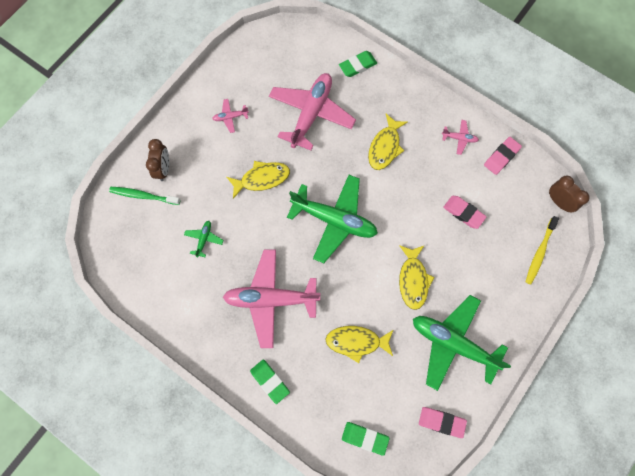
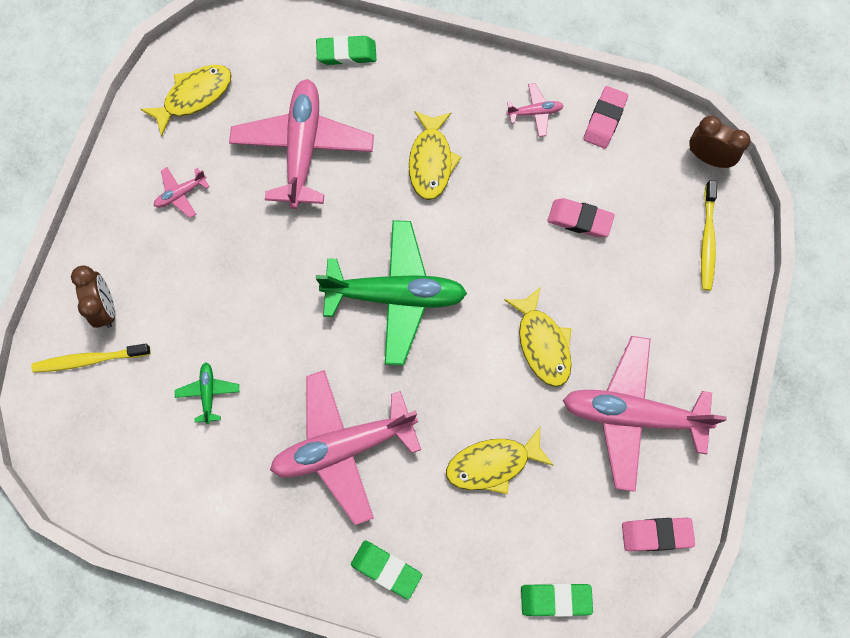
camera: 20 degrees left, 0 degrees up
green toothbrush [109,187,181,205] -> yellow toothbrush [31,344,151,373]
yellow fish [227,161,290,199] -> yellow fish moved to [141,65,232,137]
green eraser [339,51,377,77] -> green eraser turned 45 degrees clockwise [316,35,377,65]
green plane [413,295,511,391] -> pink plane [563,336,727,492]

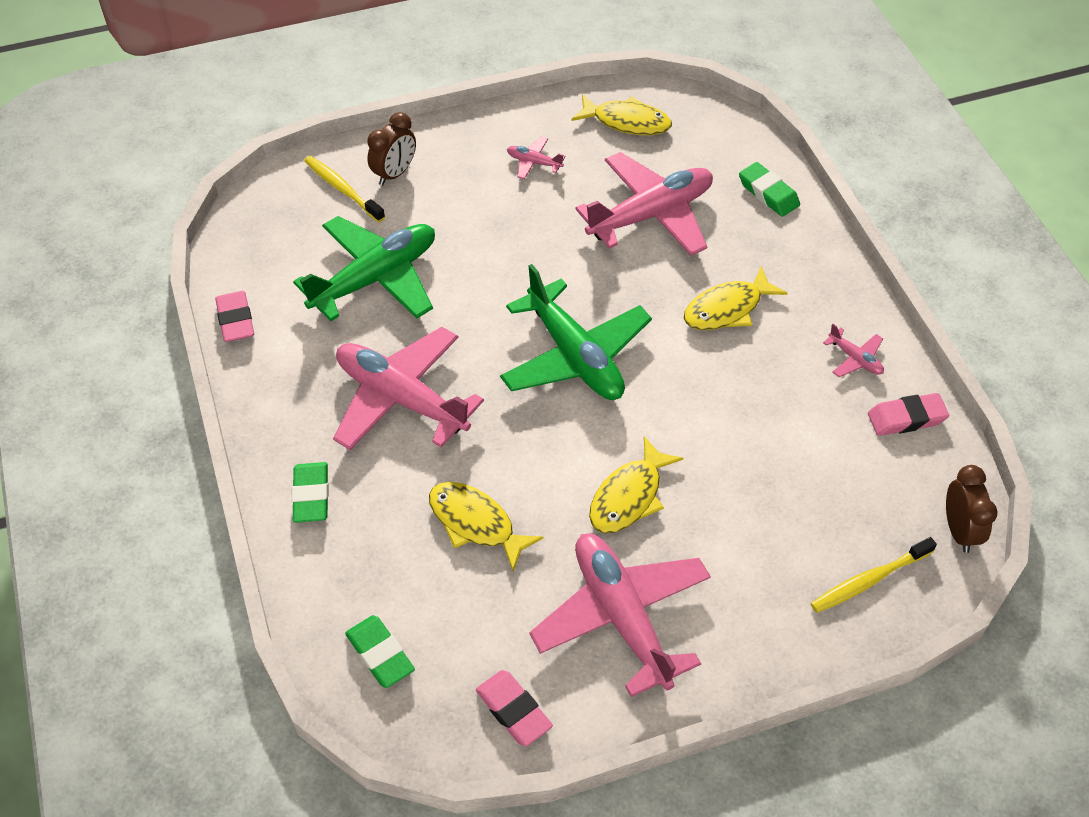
camera: 55 degrees right, 20 degrees down
green plane [175,362,239,424] -> green plane [293,216,435,321], size x2.39
pink eraser [547,198,615,238] -> pink eraser moved to [215,291,254,342]

